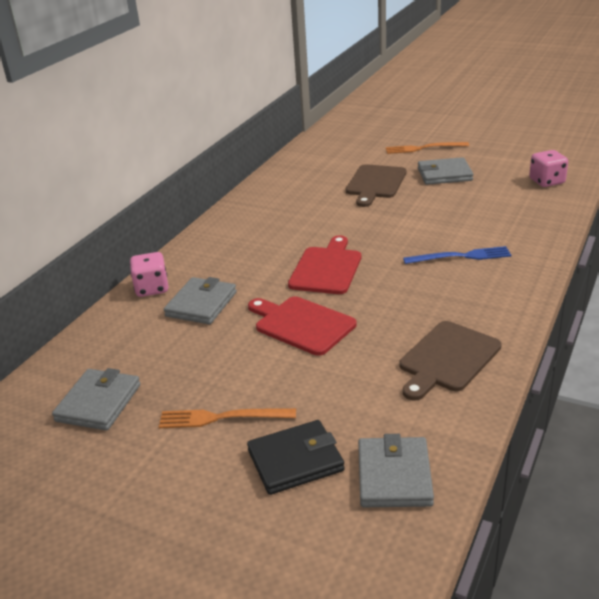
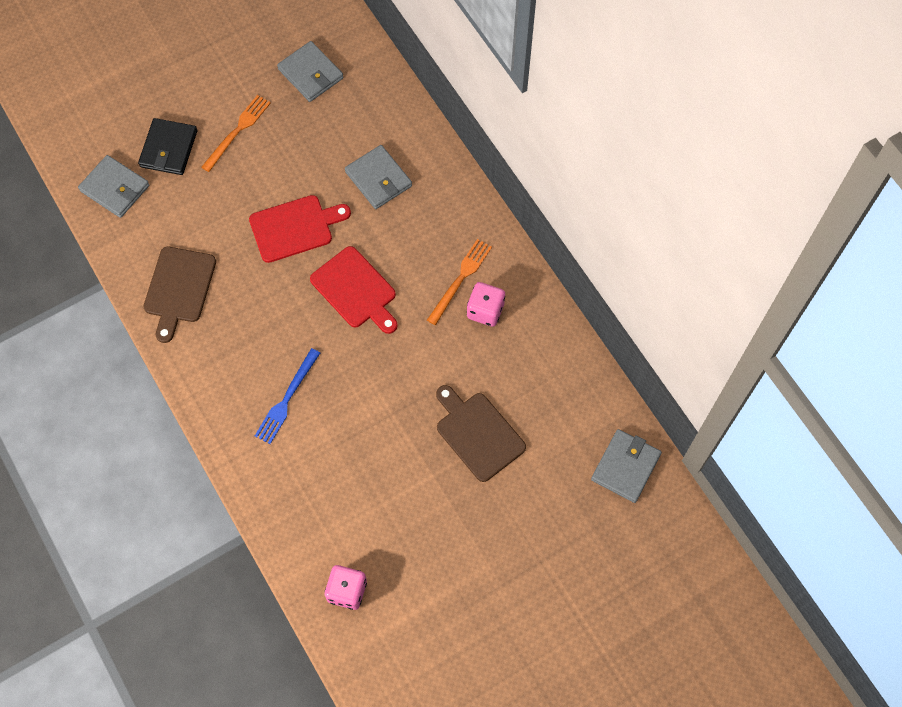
camera: 120 degrees right, 35 degrees up
pink dice [130,252,168,297] -> pink dice moved to [467,282,505,327]
orange fork [386,142,469,154] -> orange fork moved to [427,239,492,325]
brown cutting board [399,321,502,400] -> brown cutting board turned 150 degrees counterclockwise [143,247,216,343]
grey wallet [418,157,473,185] -> grey wallet moved to [591,429,662,503]

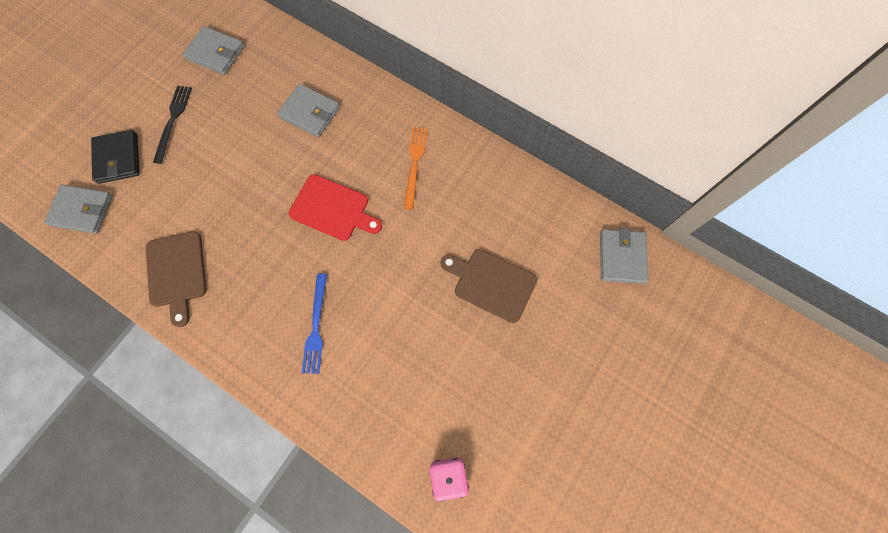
camera: 25 degrees left, 5 degrees up
orange fork [201,95,271,172] -> black fork [153,86,192,164]
red cutting board [249,195,351,263] -> none
pink dice [467,282,505,327] -> none

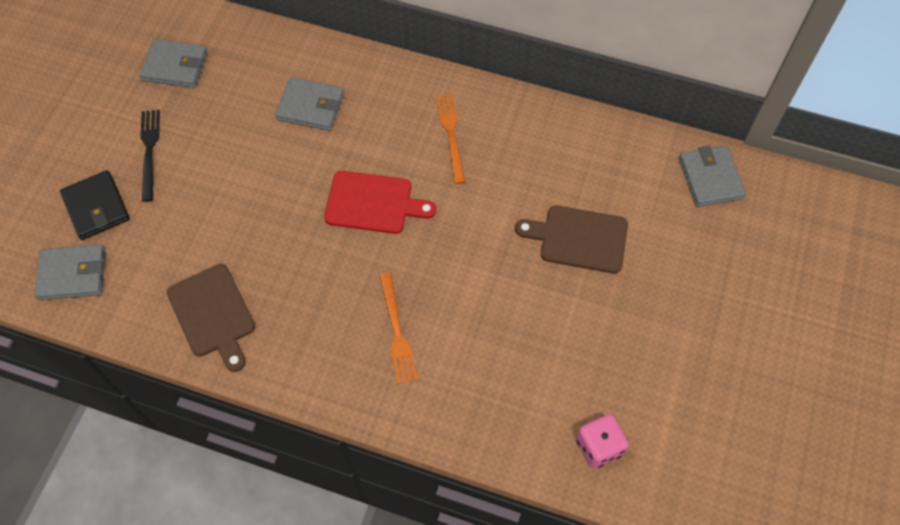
camera: 15 degrees left, 10 degrees down
blue fork [302,274,327,374] -> orange fork [379,273,418,384]

